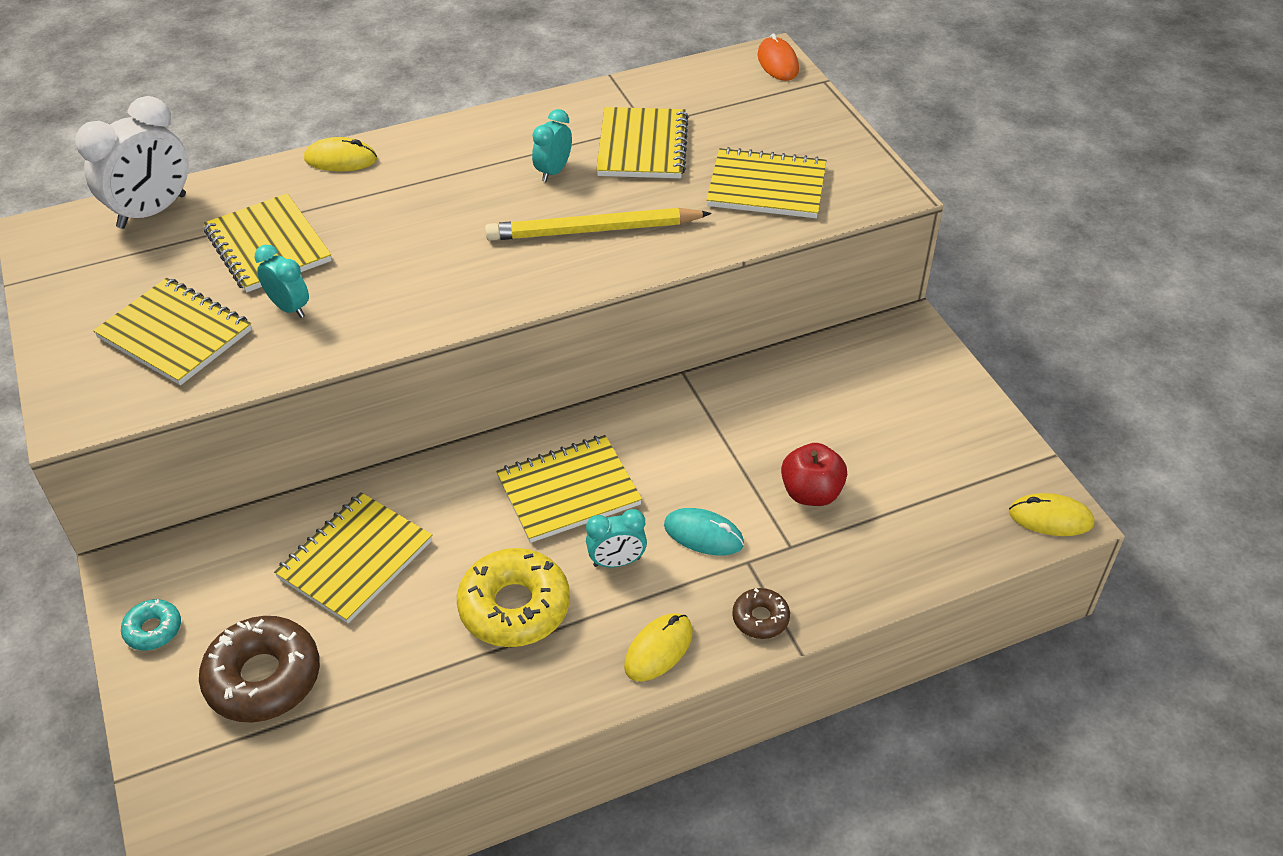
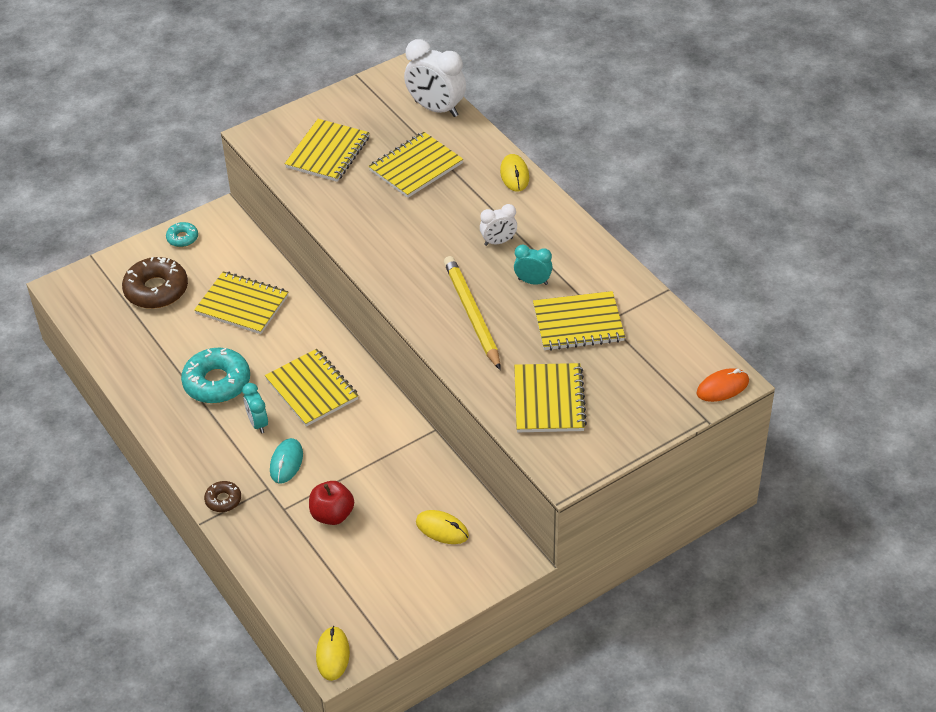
camera: 80 degrees right, 0 degrees up
turquoise clock [255,245,309,318] -> none
yellow donut [457,548,570,647] -> turquoise donut [181,348,250,404]
yellow mouse [624,613,693,681] -> yellow mouse moved to [416,510,469,544]
none -> white clock [480,204,517,246]

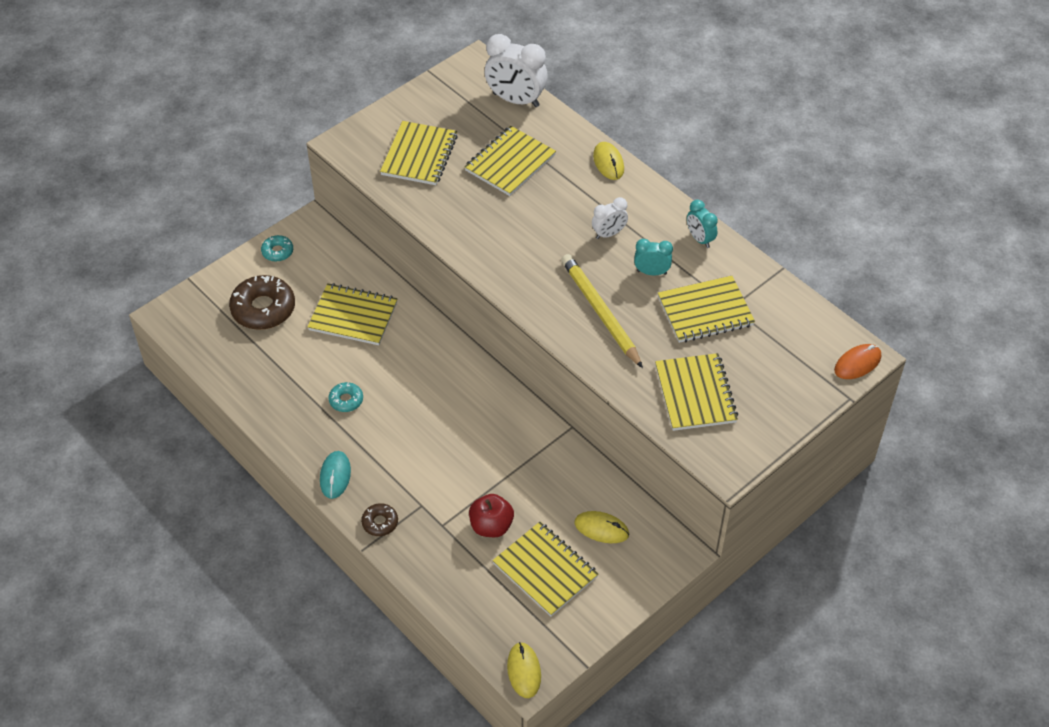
camera: 10 degrees left, 5 degrees up
turquoise donut [181,348,250,404] -> turquoise donut [328,382,363,412], size x0.51
turquoise clock [242,383,268,434] -> turquoise clock moved to [687,200,718,248]
yellow notebook [265,349,359,427] -> yellow notebook moved to [492,522,598,617]
turquoise mouse [270,438,303,484] -> turquoise mouse moved to [320,451,351,499]

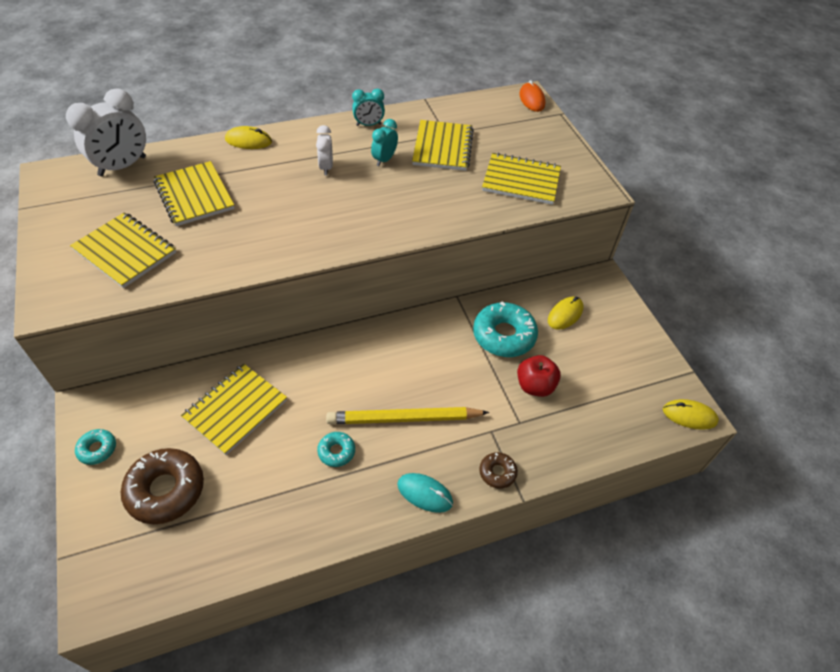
camera: 70 degrees left, 0 degrees up
yellow notebook [492,522,598,617] -> none
yellow pencil [561,254,643,368] -> yellow pencil moved to [326,407,489,424]
none -> turquoise donut [473,301,538,357]

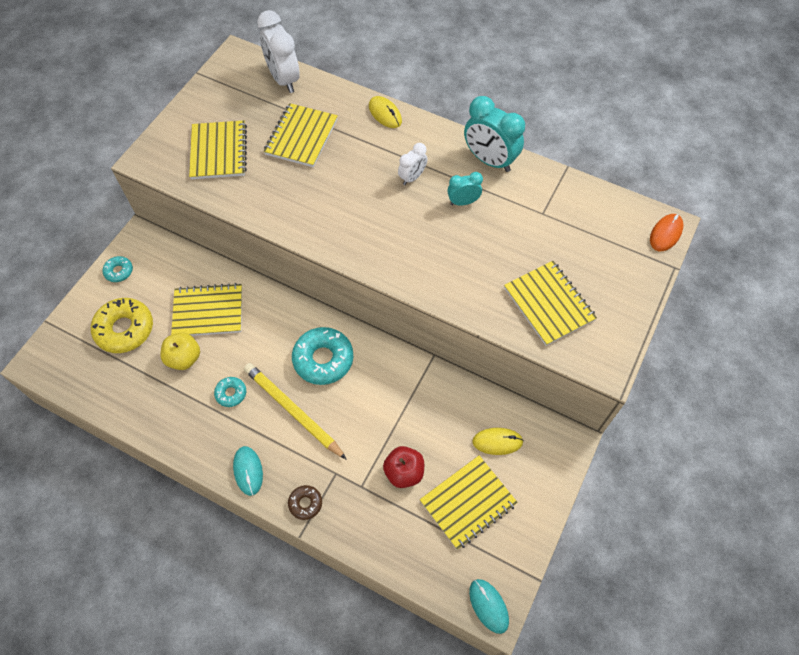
camera: 50 degrees right, 10 degrees up
white clock [66,89,146,176] -> white clock turned 60 degrees clockwise [257,10,300,93]
brown donut [121,448,204,524] -> yellow donut [91,298,153,353]
turquoise clock [352,89,385,126] -> turquoise clock [464,96,525,172], size x1.82
yellow notebook [412,120,474,171] -> yellow notebook moved to [420,455,518,550]
turquoise donut [473,301,538,357] -> turquoise donut moved to [292,327,353,385]
yellow mouse [663,399,719,430] -> turquoise mouse [469,579,509,634]
none -> yellow apple [160,332,200,370]

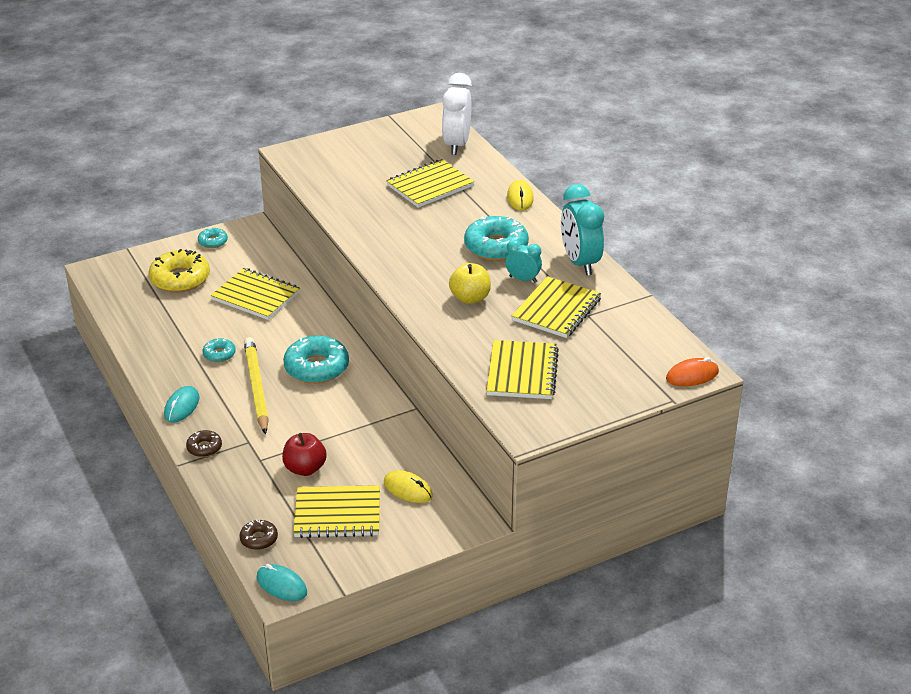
camera: 35 degrees right, 25 degrees down
yellow apple [160,332,200,370] -> yellow apple moved to [449,263,491,304]
yellow notebook [189,120,247,179] -> yellow notebook moved to [512,276,601,338]
white clock [398,143,427,185] -> turquoise donut [464,216,529,261]
turquoise mouse [469,579,509,634] -> turquoise mouse turned 60 degrees counterclockwise [257,564,307,601]
none -> brown donut [239,520,278,550]

